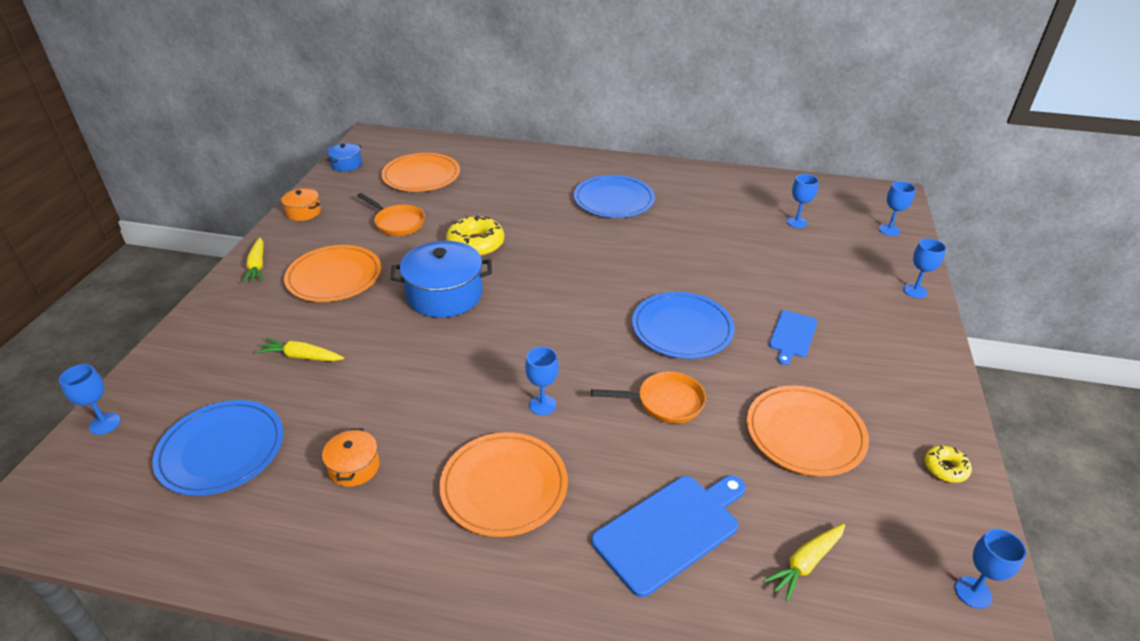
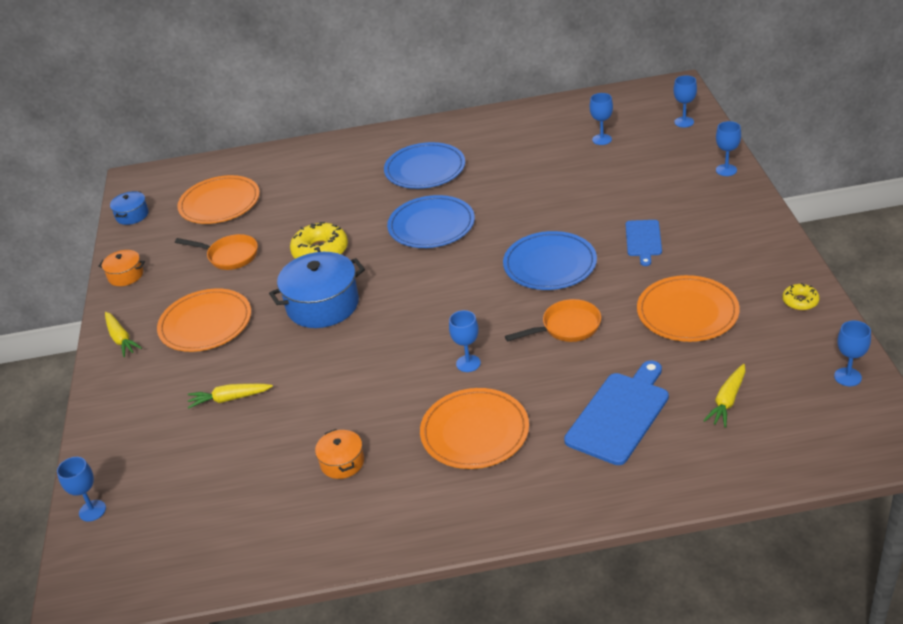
camera: 15 degrees left, 0 degrees up
blue plate [152,400,283,496] -> blue plate moved to [387,195,475,248]

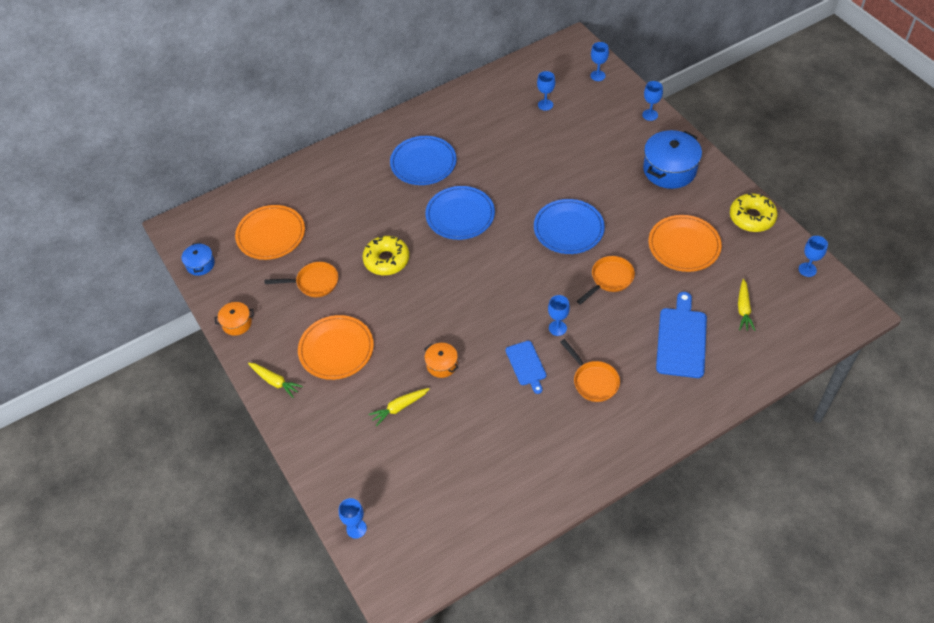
camera: 25 degrees left, 15 degrees up
blue pot [269,252,365,328] -> blue pot moved to [643,130,702,189]
orange pot [315,429,364,479] -> orange pot moved to [424,343,458,378]
orange plate [420,388,529,469] -> orange pan [560,339,620,402]
blue cutting board [626,220,662,266] -> blue cutting board moved to [505,341,546,394]
yellow donut [782,283,820,310] -> yellow donut [730,193,778,232], size x1.86

